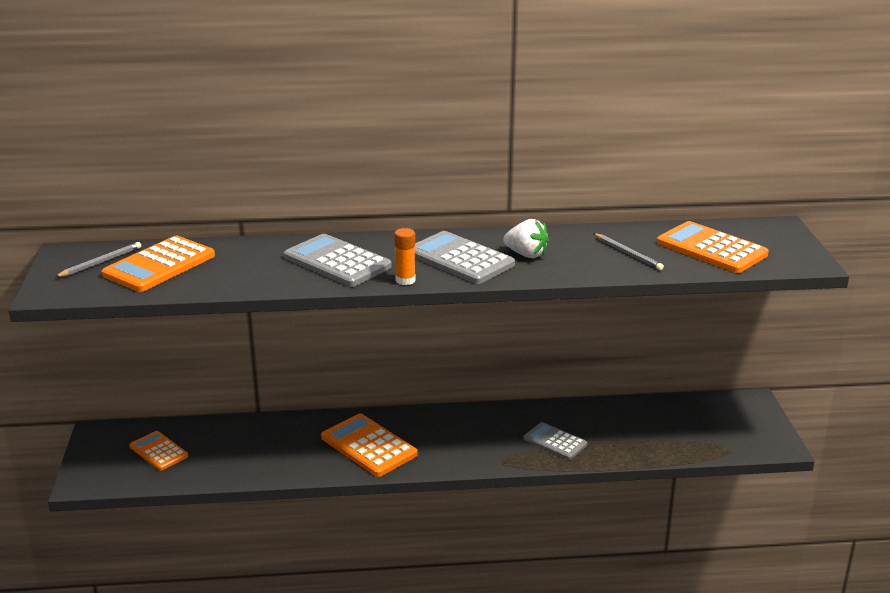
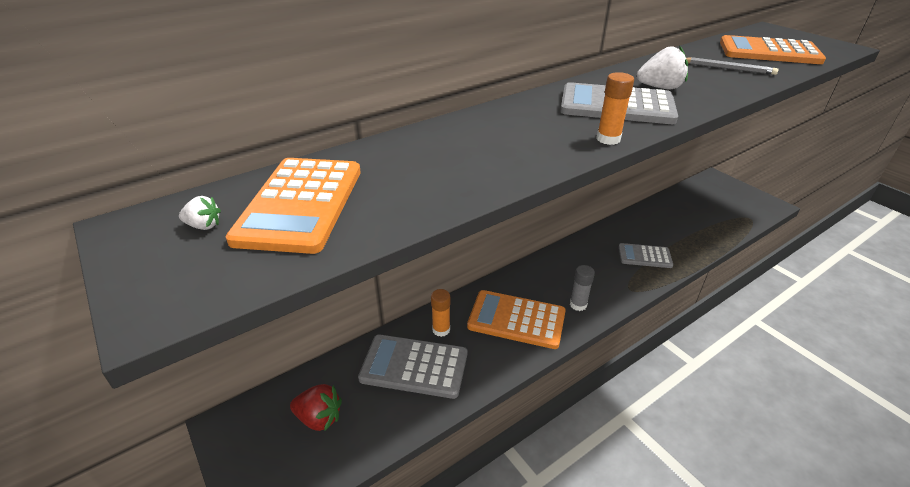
camera: 30 degrees left, 10 degrees up
grey pencil [55,242,141,277] -> white strawberry [179,196,221,230]
orange calculator [129,431,188,471] -> red strawberry [290,384,342,431]
grey calculator [284,234,392,287] -> grey calculator moved to [358,335,467,399]
none -> orange glue stick [431,289,450,337]
none -> grey glue stick [570,265,595,311]

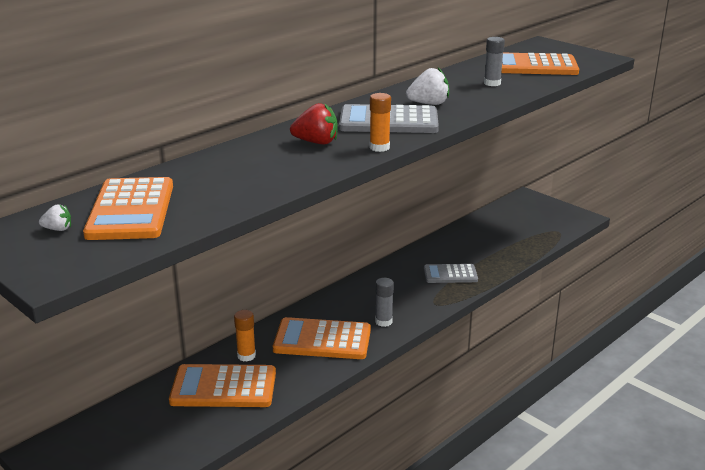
camera: 10 degrees left, 10 degrees down
red strawberry [290,384,342,431] -> red strawberry moved to [290,103,338,145]
grey calculator [358,335,467,399] -> orange calculator [169,364,276,407]
grey pencil [686,57,778,75] -> grey glue stick [484,37,505,86]

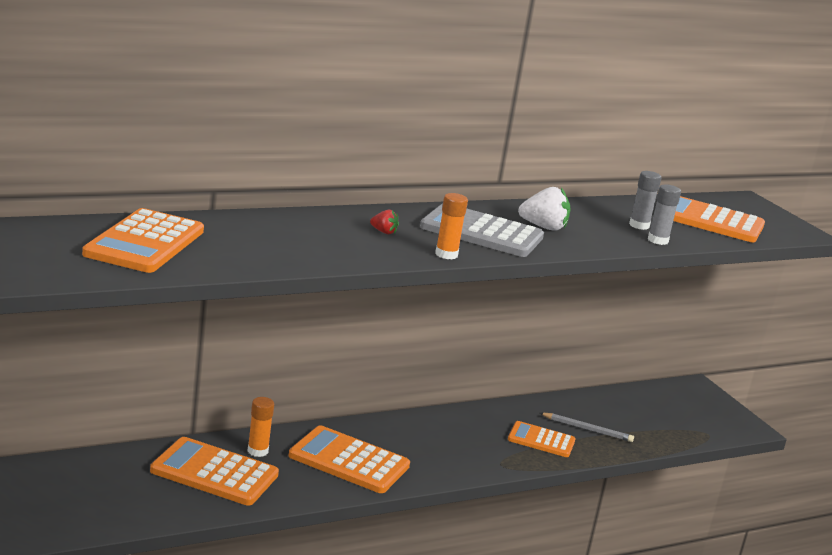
camera: 15 degrees right, 5 degrees down
white strawberry [39,205,71,231] -> none
red strawberry [290,103,338,145] -> red strawberry [370,210,399,234], size x0.54
grey glue stick [375,278,394,327] -> grey glue stick moved to [648,184,681,245]
grey calculator [424,264,478,283] -> orange calculator [508,421,576,457]
none -> grey pencil [540,413,634,442]

